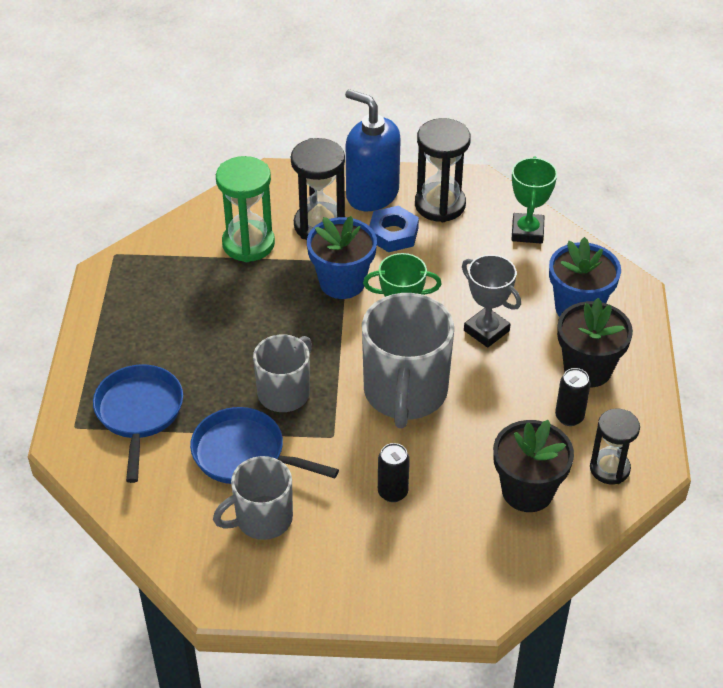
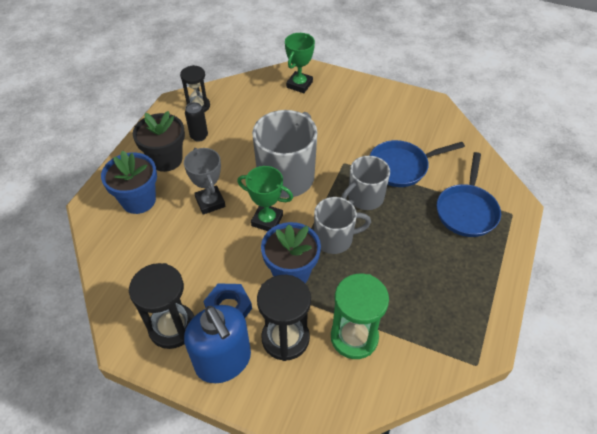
camera: 160 degrees left, 5 degrees up
blue pan [190,407,339,484] -> blue pan turned 120 degrees clockwise [370,140,465,187]
grey mug [213,456,293,540] -> grey mug moved to [314,197,371,254]
black can [378,443,410,502] -> none
black flower pot [493,420,574,512] -> none
green trophy [512,156,557,244] -> green trophy moved to [285,33,315,93]

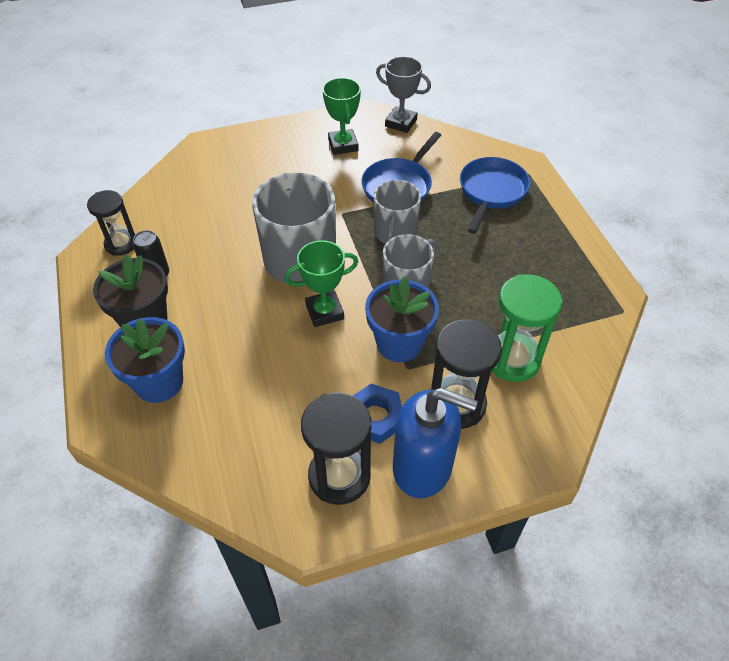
camera: 40 degrees left, 0 degrees up
grey trophy [184,148,226,215] -> grey trophy moved to [376,56,431,133]
green trophy [285,33,315,93] -> green trophy moved to [322,78,361,155]
blue pan [437,152,501,237] -> blue pan turned 135 degrees counterclockwise [460,157,530,234]

